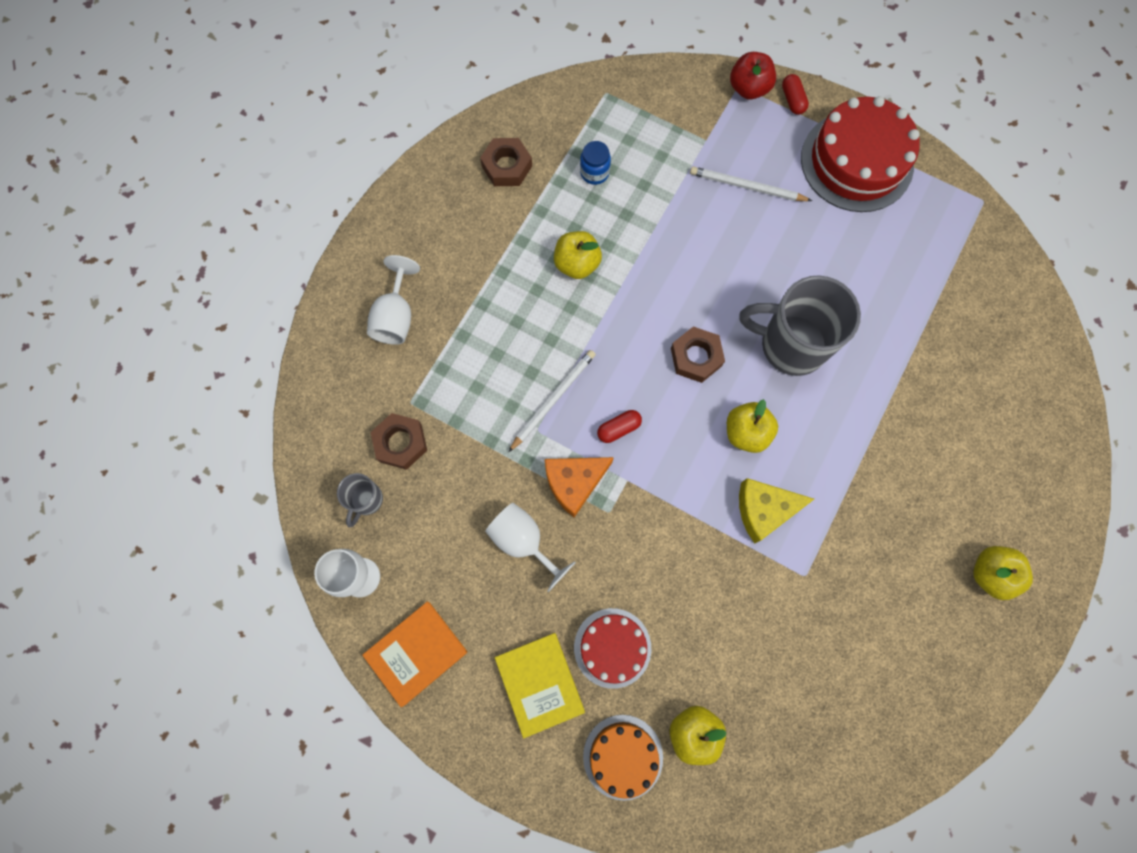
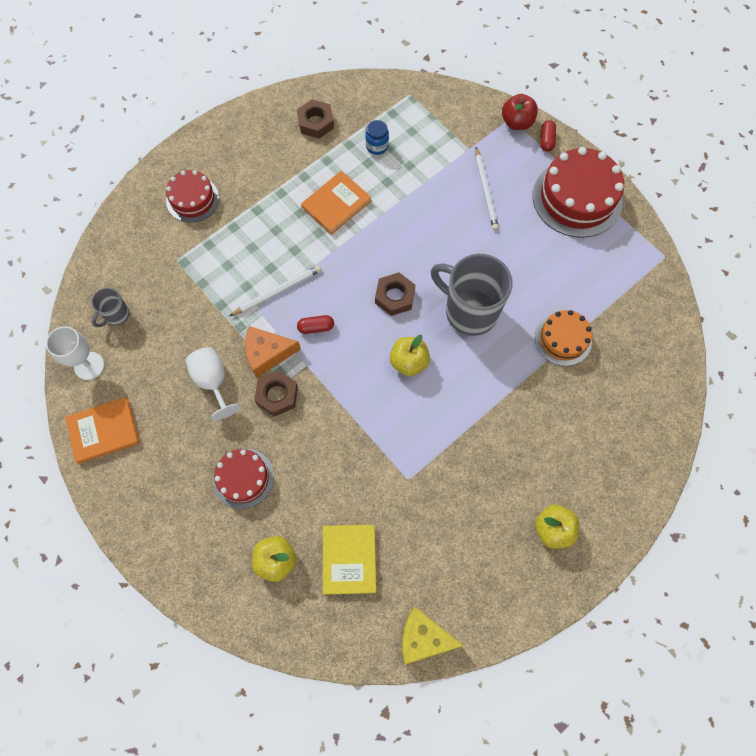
camera: 20 degrees right, 5 degrees down
white goblet [367,255,420,345] -> red cake [166,170,219,223]
brown nut [371,413,427,470] -> brown nut moved to [254,370,298,417]
yellow book [495,633,585,738] -> yellow book moved to [323,525,376,595]
yellow apple [554,231,602,279] -> orange book [301,171,371,235]
orange cake [583,715,663,801] -> orange cake moved to [535,310,592,366]
white pencil [690,166,812,201] -> white pencil turned 135 degrees counterclockwise [475,147,499,231]
yellow cheese [739,478,814,544] -> yellow cheese moved to [402,606,464,665]

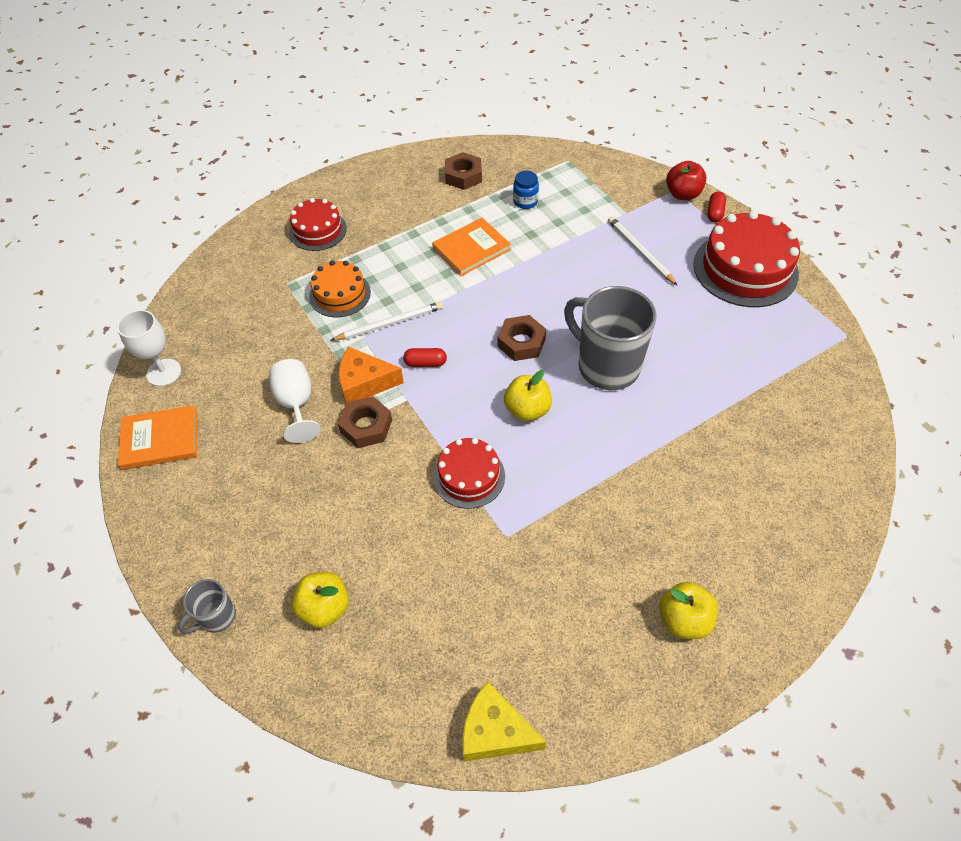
camera: 10 degrees right, 15 degrees down
grey mug [91,288,130,327] -> grey mug moved to [178,579,236,634]
red cake [213,449,274,509] -> red cake moved to [433,438,505,509]
yellow book [323,525,376,595] -> none
white pencil [475,147,499,231] -> white pencil turned 150 degrees clockwise [608,216,678,286]
orange cake [535,310,592,366] -> orange cake moved to [309,261,371,317]

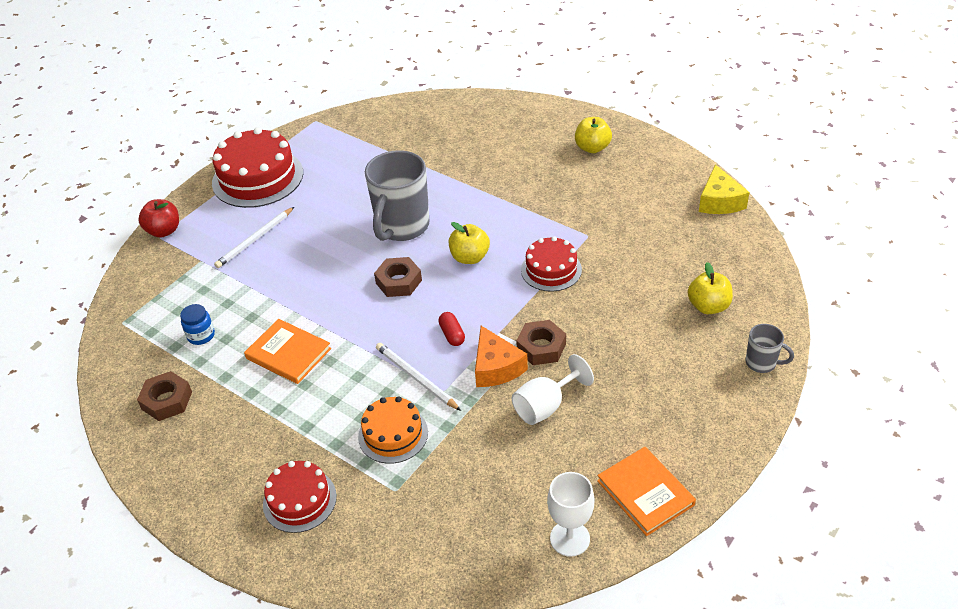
camera: 110 degrees left, 10 degrees down
red capsule [707,192,726,222] -> none

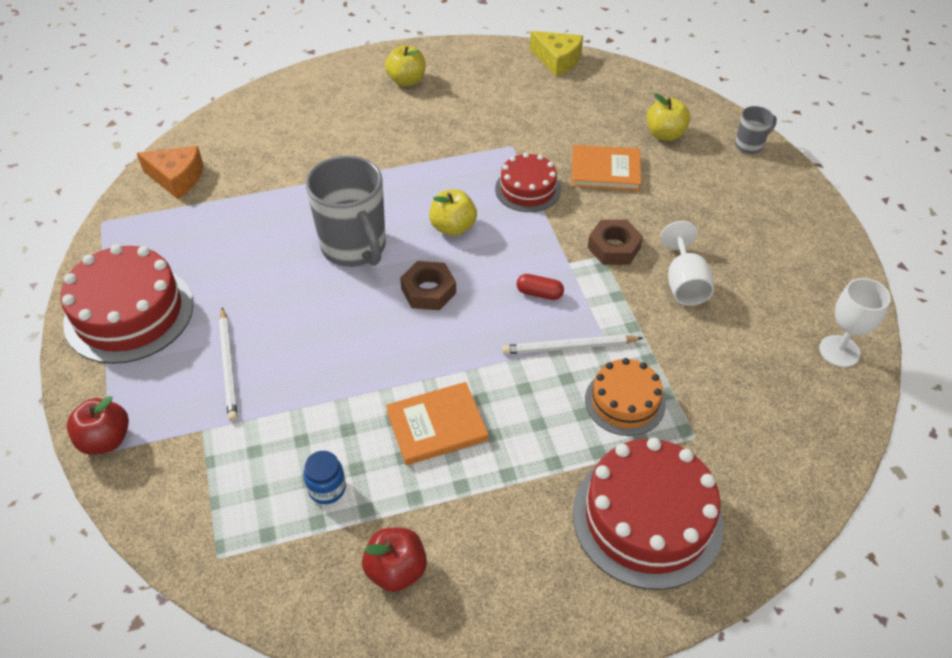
camera: 55 degrees left, 5 degrees up
brown nut [137,371,192,421] -> red apple [362,528,427,592]
red cake [263,461,337,533] -> red cake [573,438,724,590], size x1.70
orange cheese [475,326,528,387] -> orange cheese moved to [137,146,203,199]
orange book [597,447,696,536] -> orange book moved to [571,145,641,191]

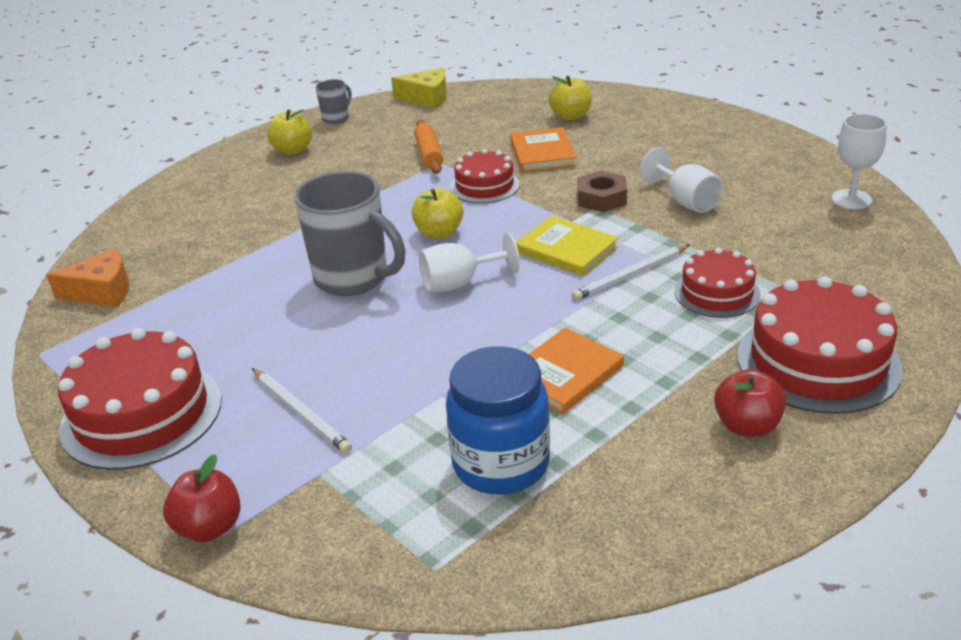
camera: 25 degrees left, 15 degrees down
blue jar [303,451,346,504] -> blue jar [446,346,550,494], size x2.16
red apple [362,528,427,592] -> red apple moved to [714,369,786,437]
brown nut [400,261,456,310] -> white goblet [419,233,520,293]
red capsule [517,274,564,300] -> yellow book [516,216,618,276]
orange book [571,145,641,191] -> orange book turned 75 degrees counterclockwise [510,127,577,172]
orange cake [585,358,666,436] -> red cake [674,248,761,318]
grey mug [735,106,777,154] -> grey mug moved to [315,79,352,124]
none -> orange rolling pin [414,119,443,174]

